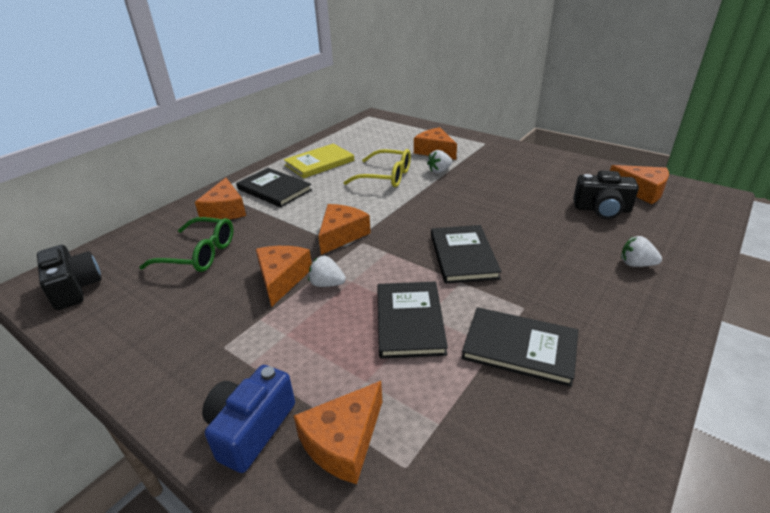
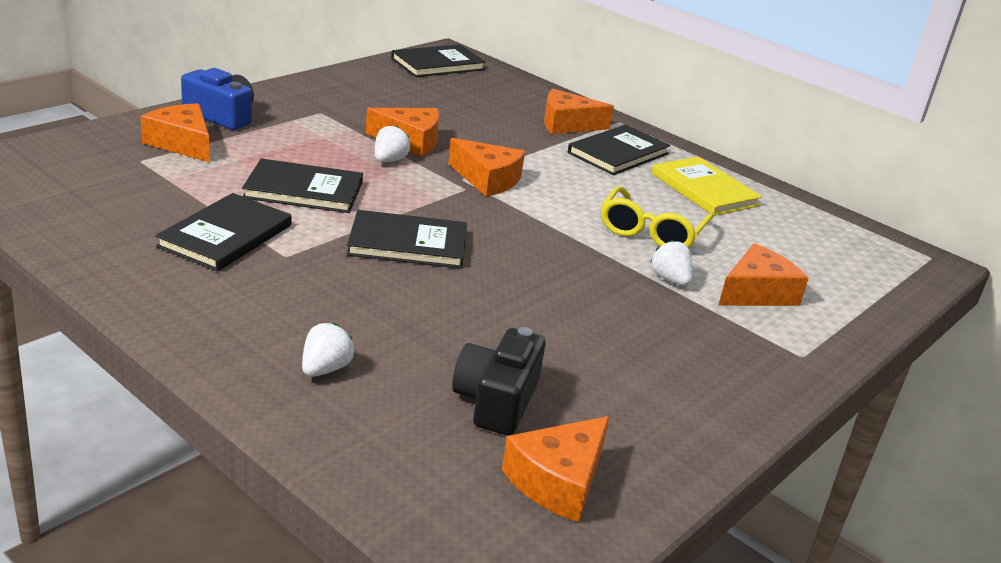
camera: 90 degrees right, 5 degrees down
black camera [37,245,102,310] -> black book [391,44,486,77]
green glasses [139,217,233,272] -> none

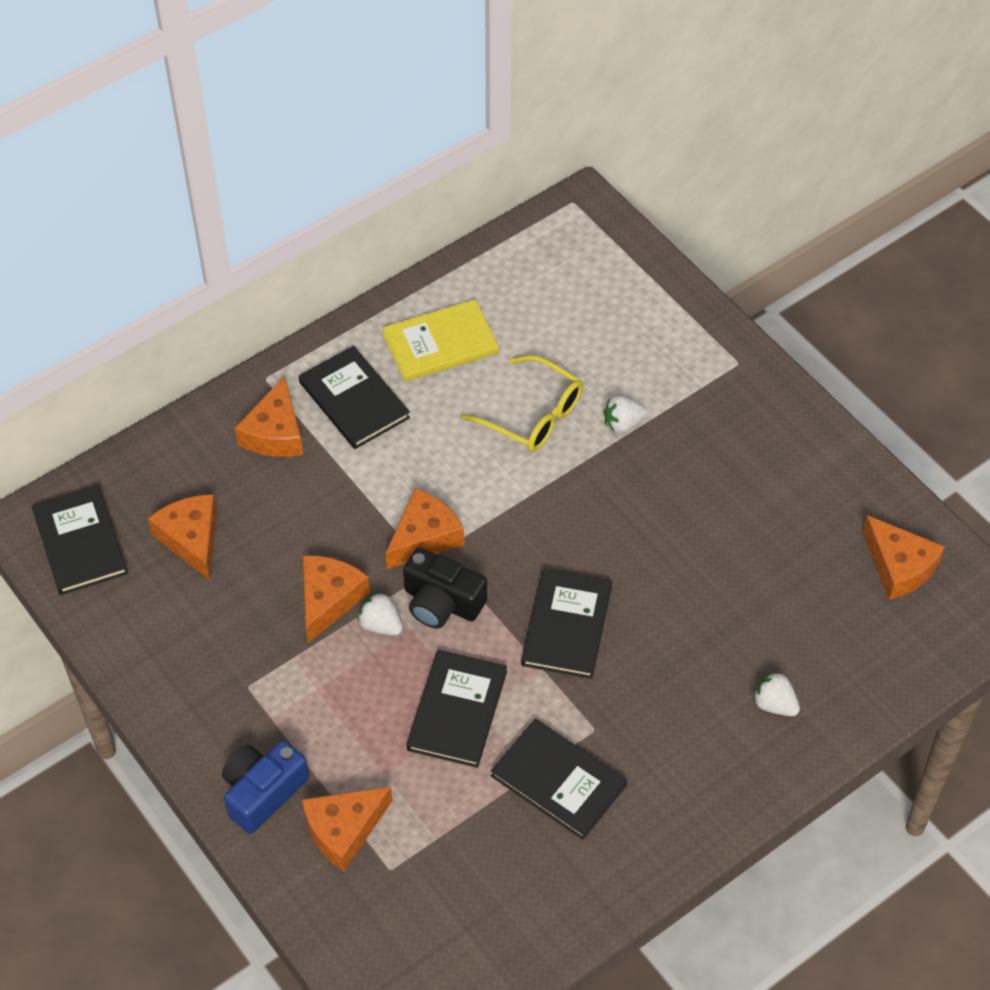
camera: 75 degrees left, 25 degrees up
black camera [452,327,546,436] -> black camera moved to [403,548,487,628]
orange cheese [718,243,809,306] -> orange cheese moved to [148,494,217,580]

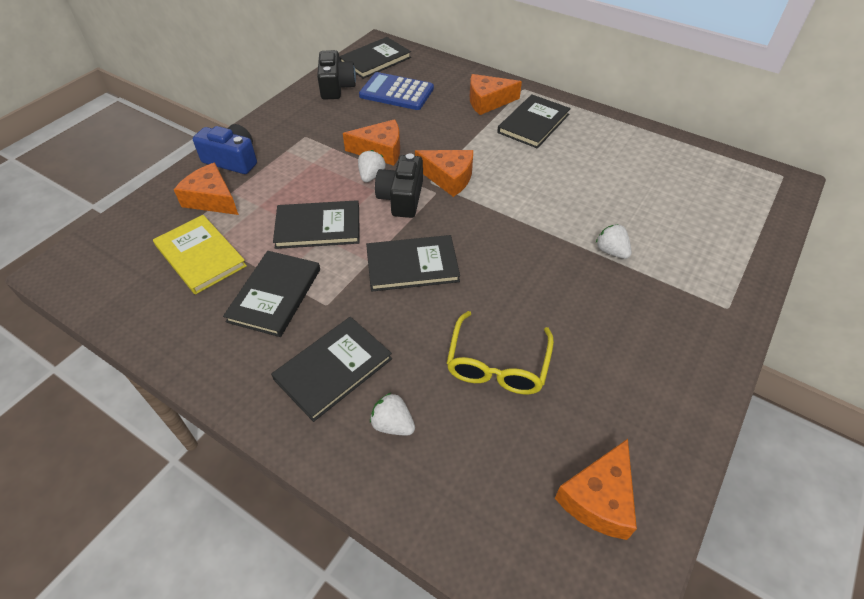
camera: 70 degrees right, 5 degrees down
orange cheese [148,494,217,580] -> blue calculator [359,72,434,110]
yellow book [382,299,499,382] -> yellow book moved to [153,215,247,295]
yellow glasses [461,355,583,452] -> yellow glasses moved to [447,311,554,394]
white strawberry [753,672,800,716] -> white strawberry turned 75 degrees counterclockwise [370,392,415,436]
none -> black book [271,317,392,422]
none -> black camera [317,50,356,100]

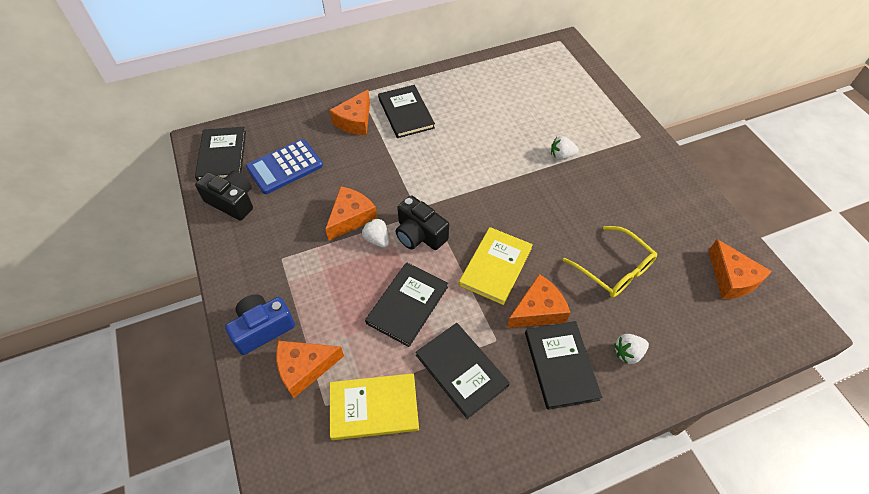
camera: 55 degrees left, 5 degrees up
black book [366,235,460,292] -> yellow book [459,227,533,305]
orange cheese [415,150,473,197] -> orange cheese moved to [507,274,571,328]

